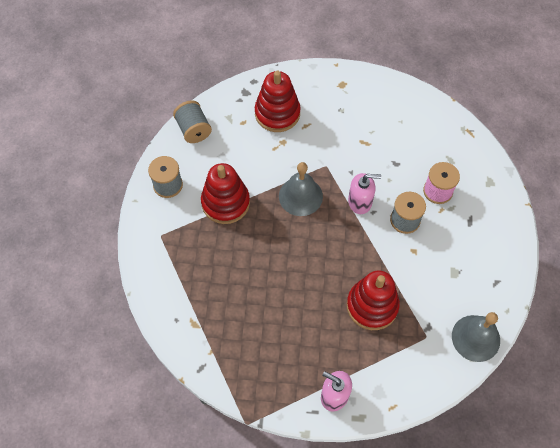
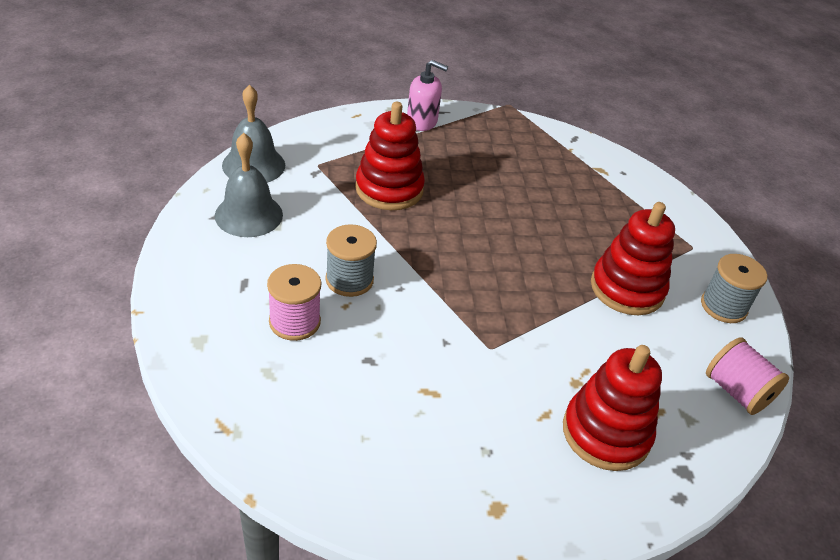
camera: 165 degrees right, 20 degrees down
grey spool [173,100,212,143] -> pink spool [706,337,789,415]
grey bell [279,162,323,216] -> grey bell moved to [215,133,283,237]
pink soap dispenser [348,173,381,214] -> none

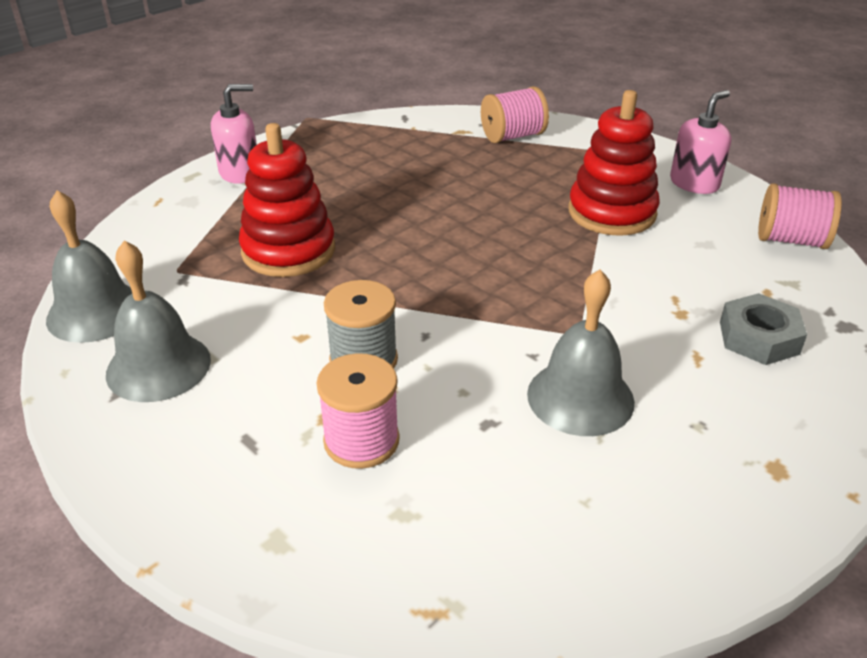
camera: 35 degrees left, 5 degrees down
red stacking toy [563,345,662,471] -> grey nut [720,293,807,365]
grey spool [701,254,767,323] -> pink soap dispenser [670,90,731,194]
none -> pink spool [481,86,549,143]
none -> grey bell [527,270,635,436]

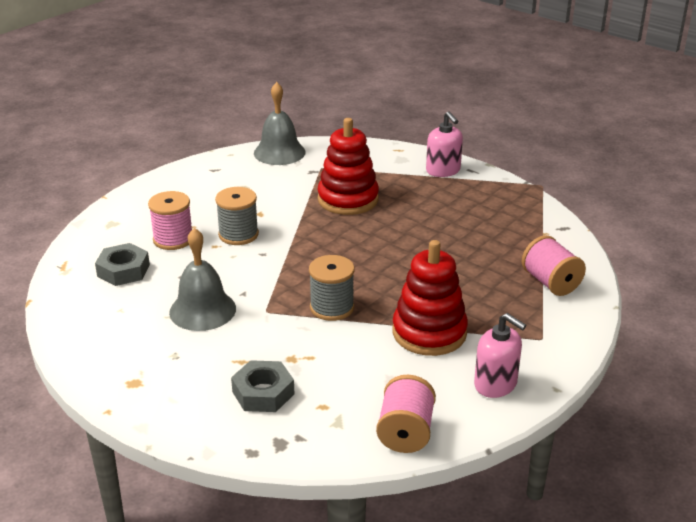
camera: 85 degrees right, 5 degrees down
grey bell [106,240,211,402] -> none
none -> grey nut [95,243,150,286]
none -> grey spool [309,255,354,321]

